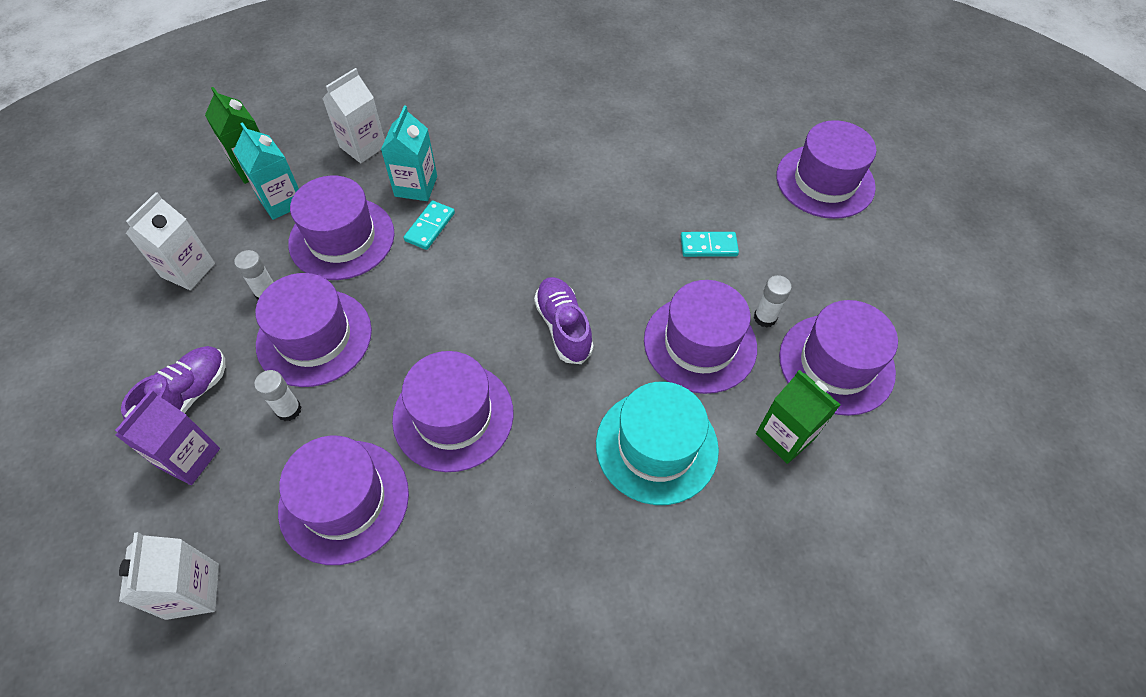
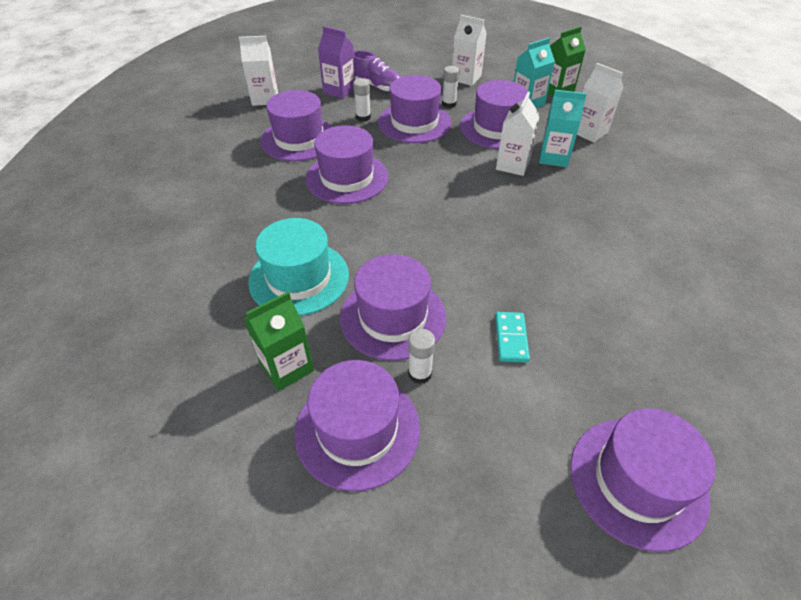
camera: 95 degrees right, 10 degrees down
turquoise domino [404,201,455,250] -> white carton [496,92,540,176]
purple shoe [534,277,594,364] -> none

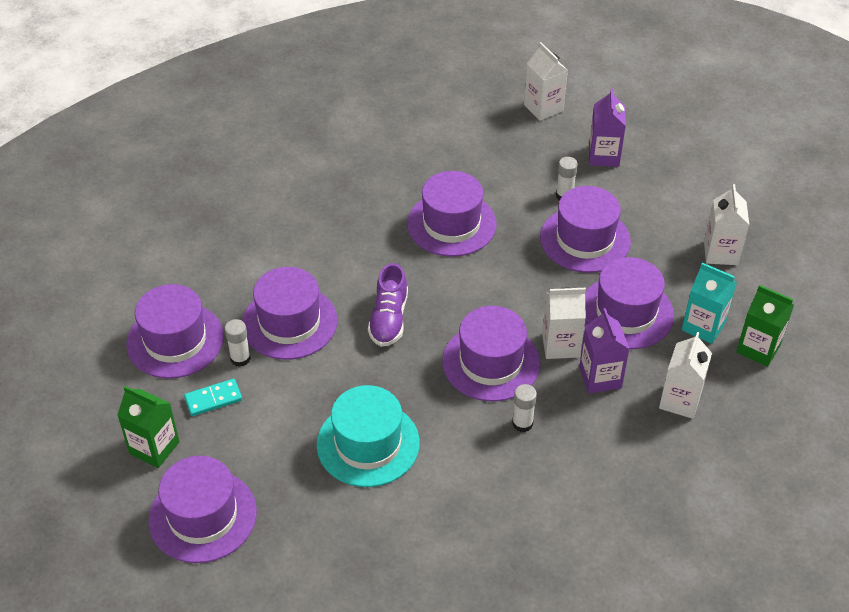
camera: 65 degrees right, 0 degrees up
green carton [244,292,314,391] -> green carton moved to [117,386,180,468]
turquoise hat [248,218,349,316] -> turquoise hat moved to [317,385,420,487]
purple hat [261,90,333,161] -> purple hat moved to [442,306,540,401]
purple shoe [353,50,401,92] -> purple shoe moved to [368,263,408,347]
white glue stick [442,66,460,108] -> white glue stick moved to [512,384,537,432]
turquoise domino [495,312,530,363] -> turquoise domino moved to [184,379,242,416]
turquoise carton [539,90,587,167] -> purple carton [579,308,629,394]

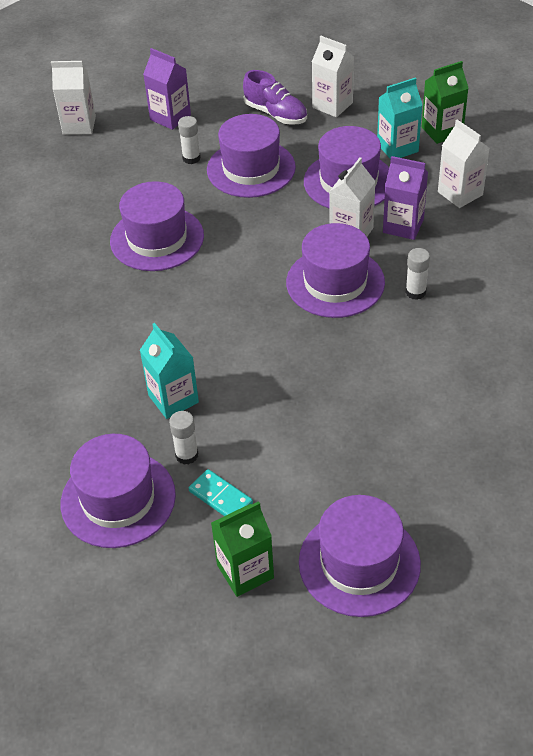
camera: 55 degrees left, 0 degrees up
turquoise domino [184,379,242,416] -> turquoise domino turned 60 degrees counterclockwise [189,469,253,516]
purple hat [242,267,337,360] -> turquoise carton [140,323,199,419]
turquoise hat [317,385,420,487] -> none
purple shoe [368,263,408,347] -> purple shoe moved to [243,70,307,125]

